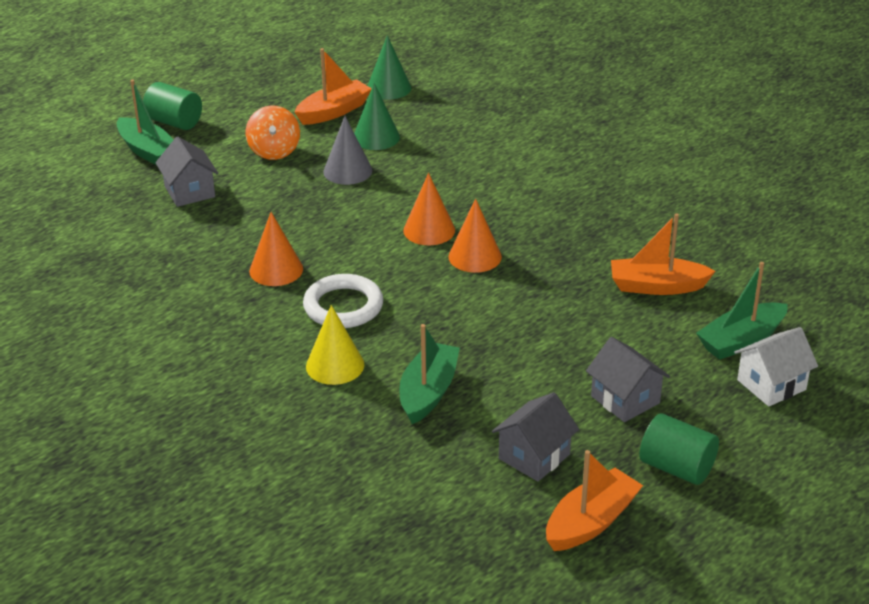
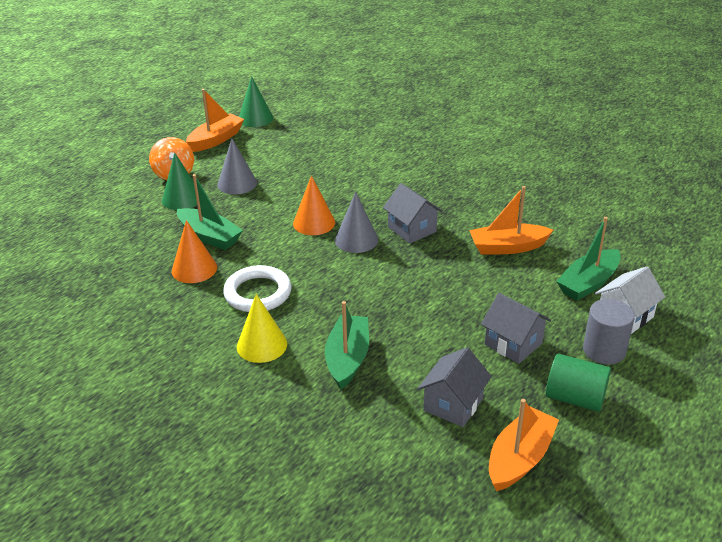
camera: 10 degrees left, 0 degrees up
green boat [117,79,173,165] -> green boat moved to [177,174,243,250]
green cylinder [143,82,202,130] -> none
grey house [155,137,219,207] -> grey house moved to [383,183,443,244]
green cone [354,83,400,150] -> green cone moved to [162,153,197,210]
orange cone [448,198,502,273] -> grey cone [335,192,378,253]
none -> grey cylinder [583,299,635,365]

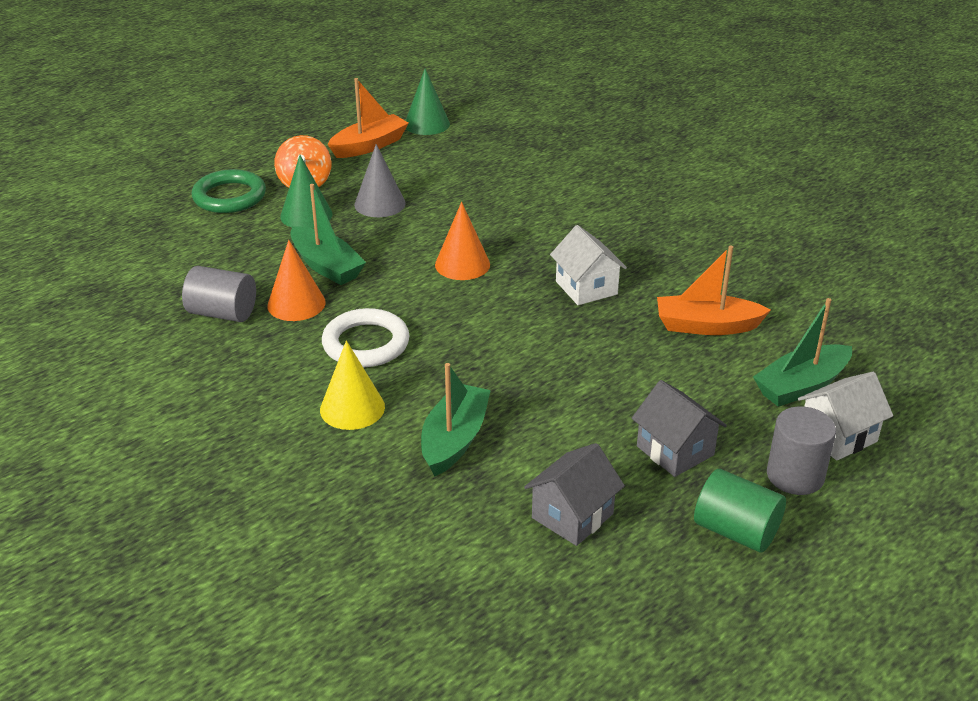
camera: 10 degrees right, 0 degrees up
grey cone [335,192,378,253] -> none
grey house [383,183,443,244] -> white house [550,225,627,305]
orange boat [489,399,559,491] -> none
none -> grey cylinder [182,266,256,322]
none -> green ring [192,169,266,213]

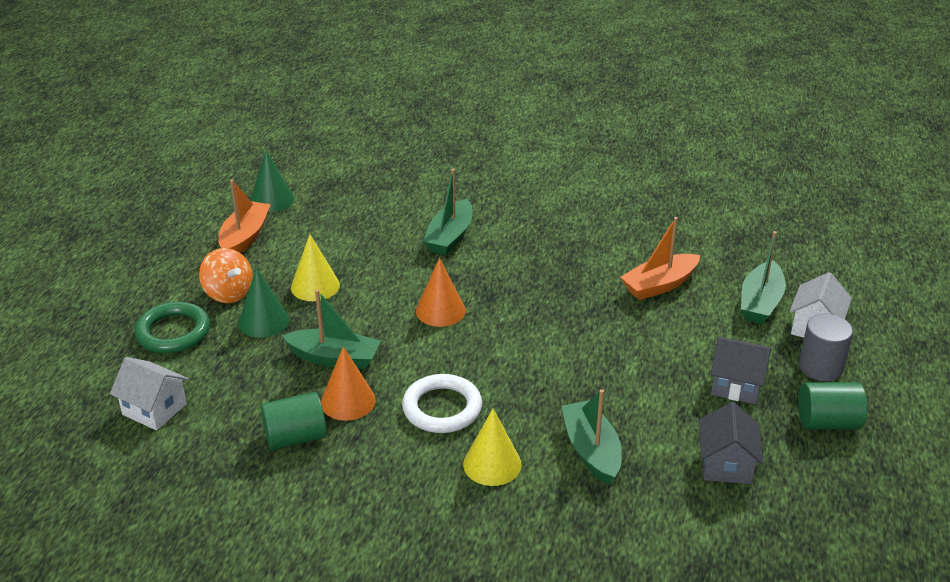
camera: 35 degrees left, 0 degrees up
grey cylinder [182,266,256,322] -> green cylinder [261,392,327,450]
grey cone [354,144,406,217] -> yellow cone [291,234,340,301]
white house [550,225,627,305] -> white house moved to [110,357,188,430]
none -> green boat [423,169,472,255]

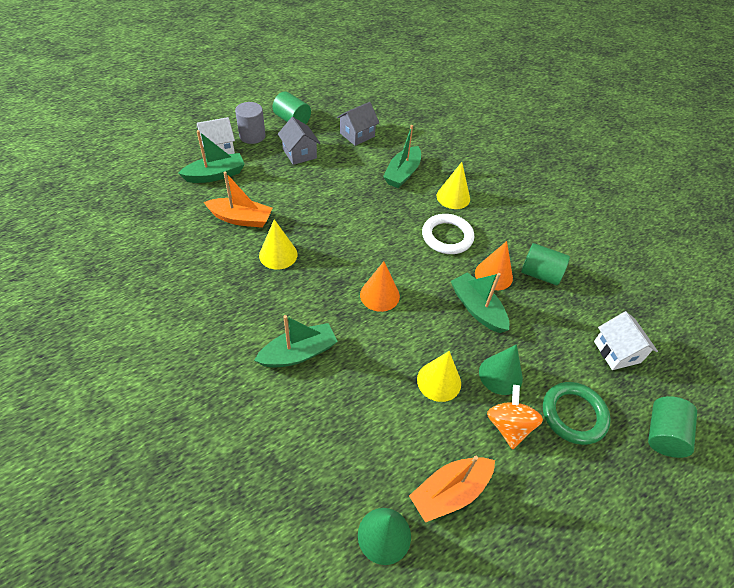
camera: 140 degrees left, 15 degrees up
none -> yellow cone [259,219,298,270]
none -> green cylinder [648,396,697,458]

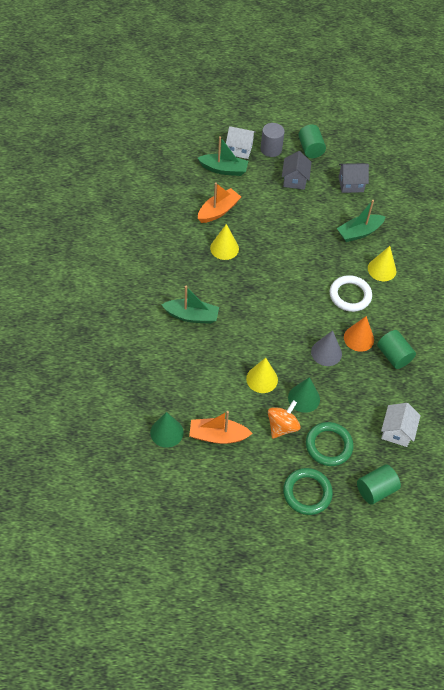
camera: 35 degrees right, 5 degrees up
orange boat [204,171,273,228] -> orange boat turned 90 degrees counterclockwise [198,182,241,223]
orange cone [360,261,400,312] -> none
green boat [451,272,509,333] -> grey cone [311,331,342,366]
none -> green ring [283,468,333,515]

